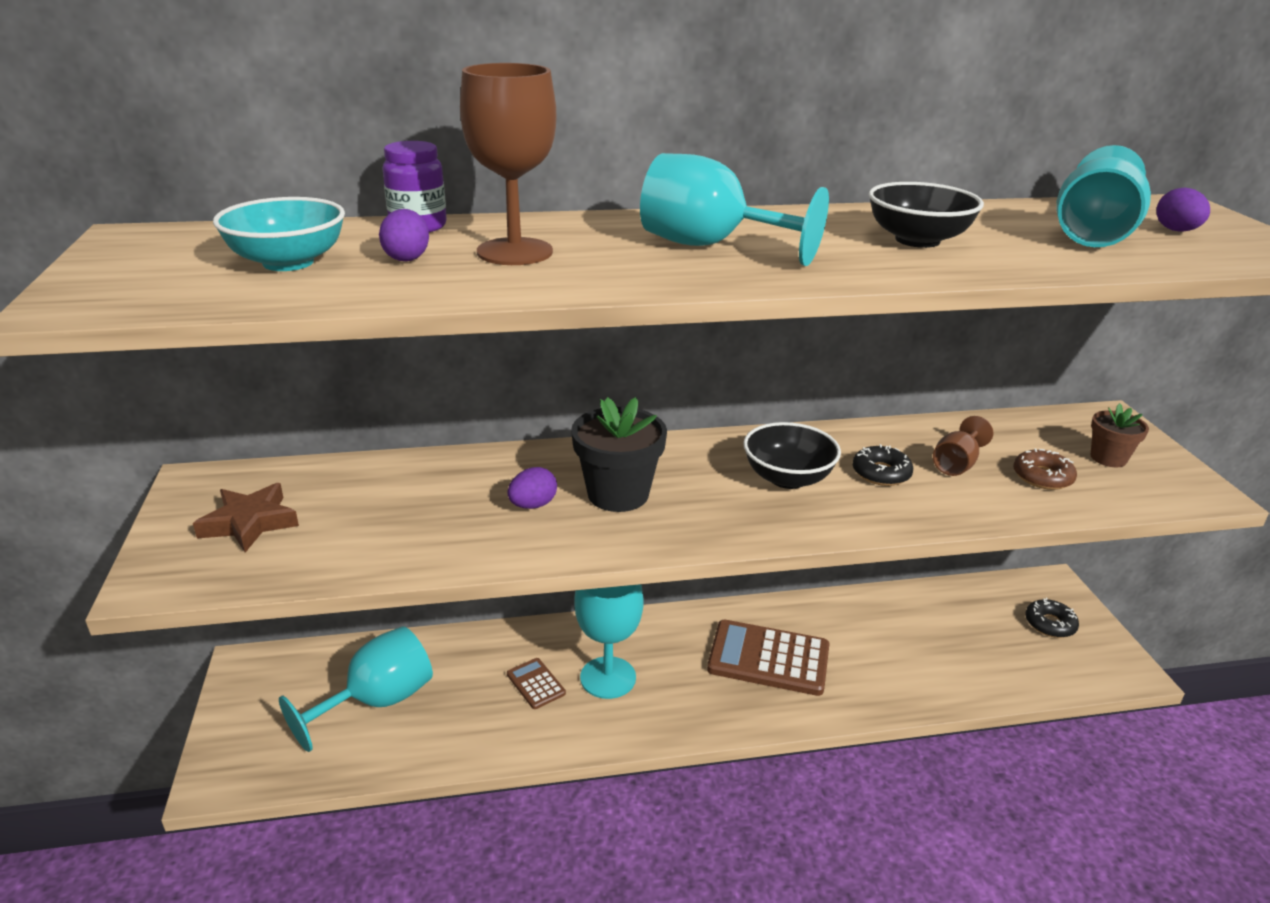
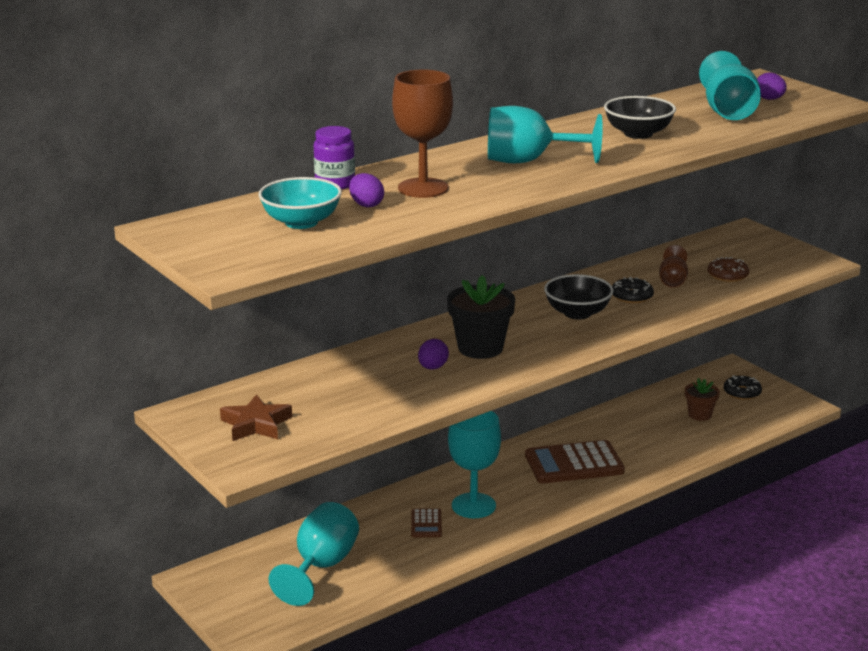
camera: 25 degrees left, 5 degrees down
brown calculator [507,658,566,709] -> brown calculator turned 120 degrees counterclockwise [411,508,442,537]
brown flower pot [1090,403,1149,467] -> brown flower pot moved to [685,378,720,421]

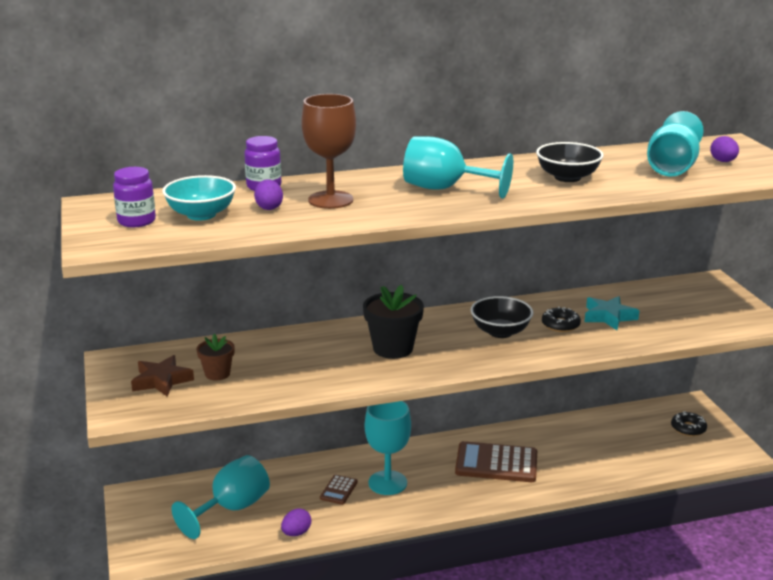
camera: 20 degrees right, 0 degrees up
purple egg [418,339,449,369] -> purple egg moved to [281,508,311,536]
brown goblet [659,245,688,288] -> turquoise star [585,296,639,330]
brown flower pot [685,378,720,421] -> brown flower pot moved to [196,334,235,381]
brown donut [708,257,749,282] -> none
none -> purple jar [113,167,156,227]

